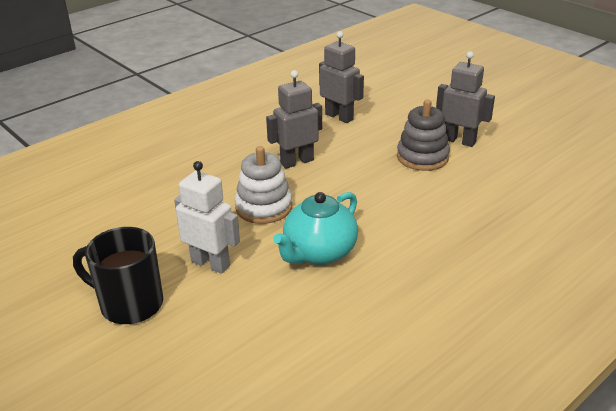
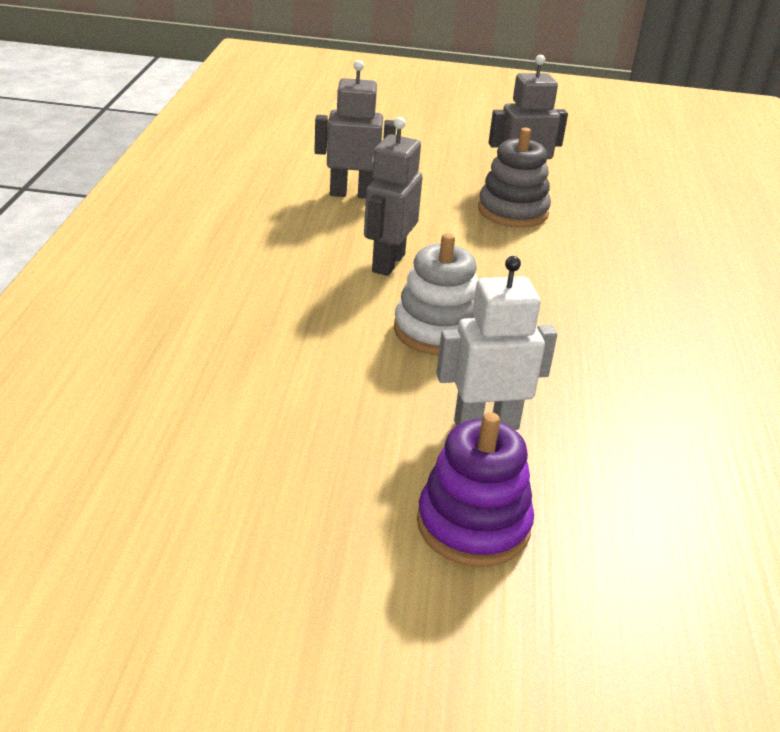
camera: 45 degrees left, 0 degrees up
black mug [73,227,163,324] -> purple stacking toy [417,412,534,567]
turquoise teapot [273,192,358,265] -> none

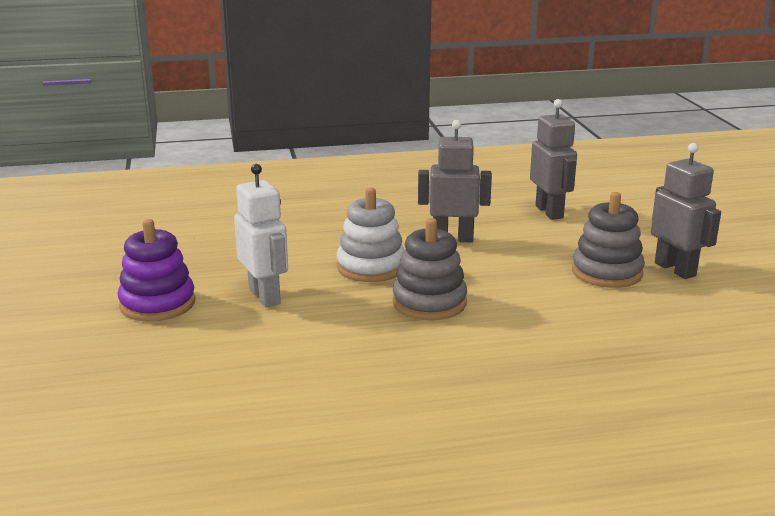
camera: 75 degrees right, 10 degrees down
none -> grey stacking toy [392,218,467,320]

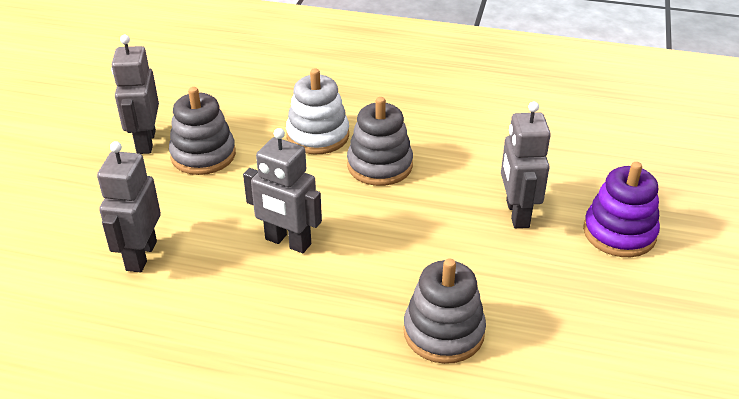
camera: 155 degrees left, 15 degrees up
white robot [234,164,288,307] -> grey robot [501,102,551,228]
white stacking toy [337,187,405,282] -> white stacking toy moved to [286,68,349,154]
none -> grey stacking toy [403,258,486,364]

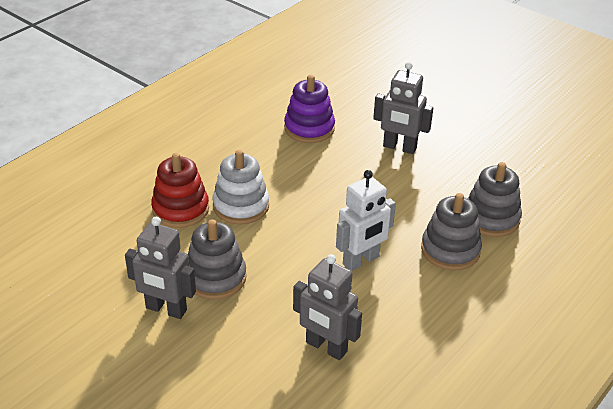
camera: 65 degrees left, 0 degrees up
grey robot [243,128,322,253] -> white robot [336,170,396,271]
grey stacking toy [347,97,413,186] -> grey stacking toy moved to [421,193,482,270]
purple stacking toy [583,162,660,257] -> purple stacking toy moved to [284,75,335,143]
none -> red stacking toy [151,153,209,228]

